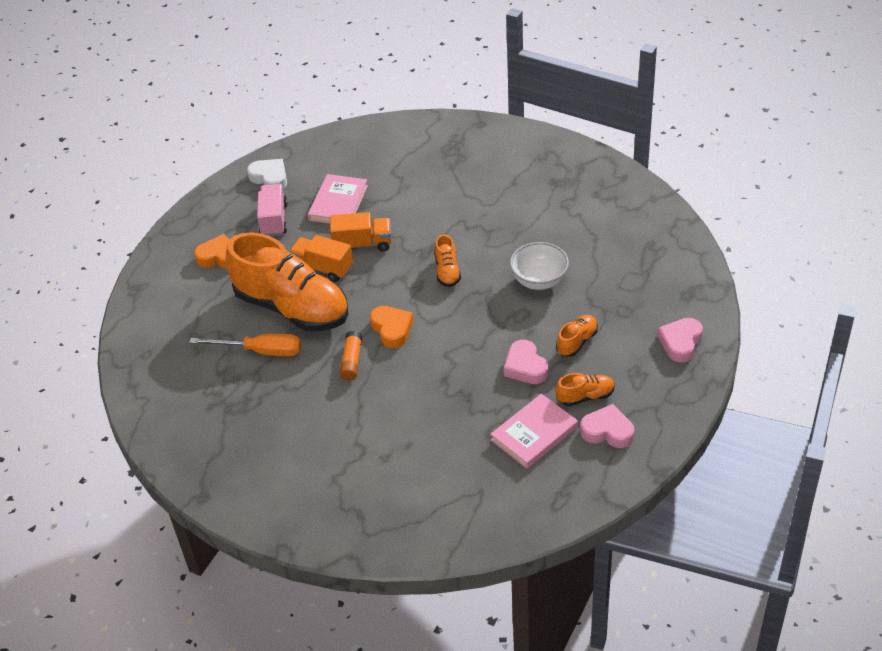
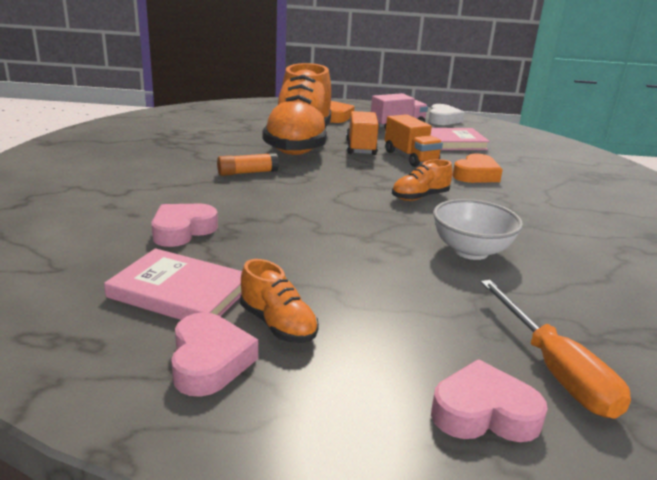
camera: 60 degrees right, 20 degrees down
orange screwdriver [189,334,301,356] -> orange screwdriver moved to [481,280,631,419]
orange heart [370,306,414,348] -> orange heart moved to [453,153,503,183]
pink heart [504,340,549,384] -> pink heart moved to [151,204,218,247]
orange shoe [556,315,598,357] -> none

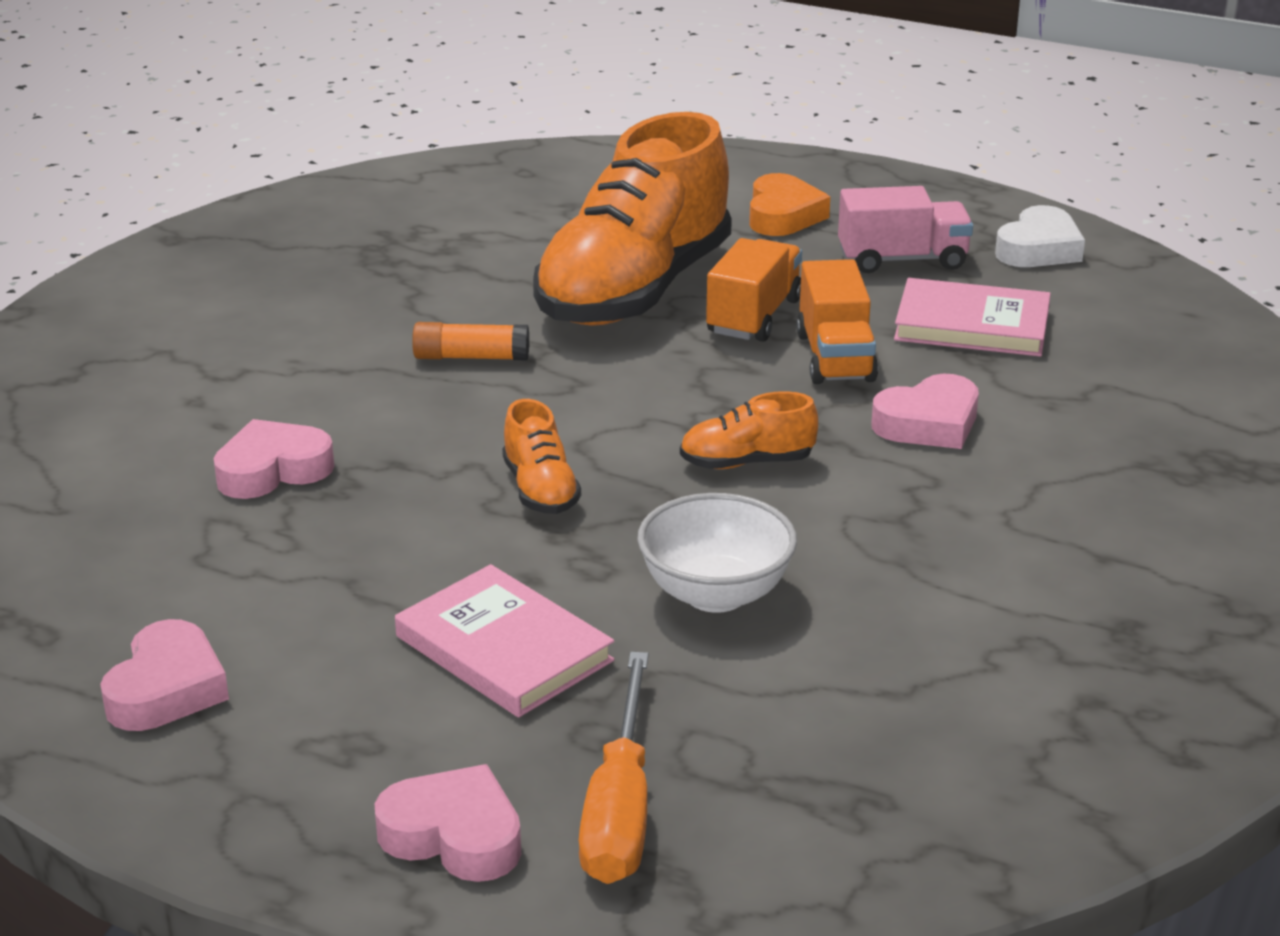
camera: 25 degrees right, 5 degrees up
pink book [104,248,242,320] -> pink book moved to [395,564,614,718]
orange shoe [240,259,319,343] -> orange shoe moved to [502,399,581,514]
orange heart [453,153,503,183] -> pink heart [871,373,979,449]

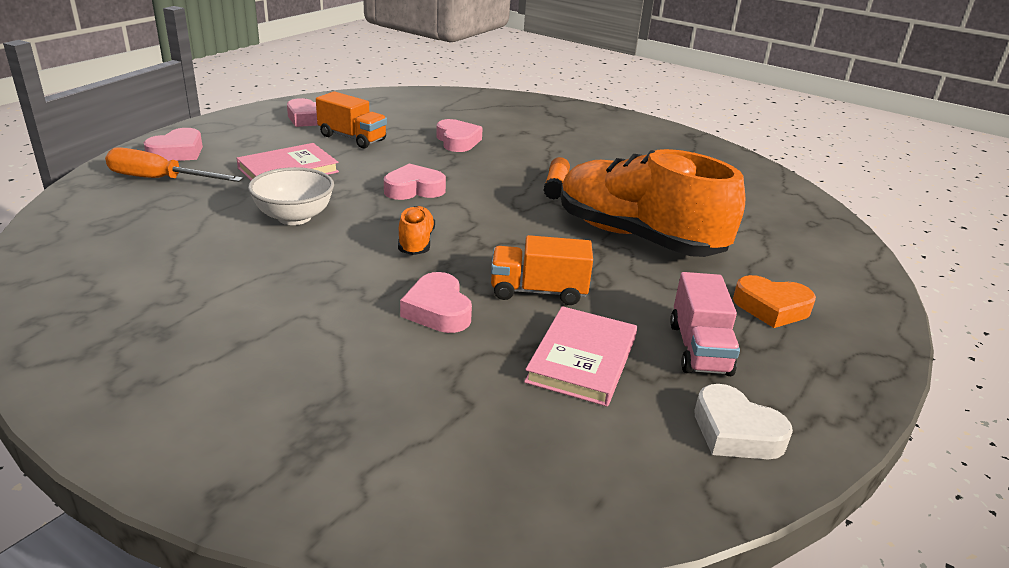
camera: 95 degrees right, 0 degrees up
orange shoe [502,399,581,514] -> pink heart [384,163,446,200]
orange truck [706,238,802,342] -> orange truck moved to [316,91,387,148]

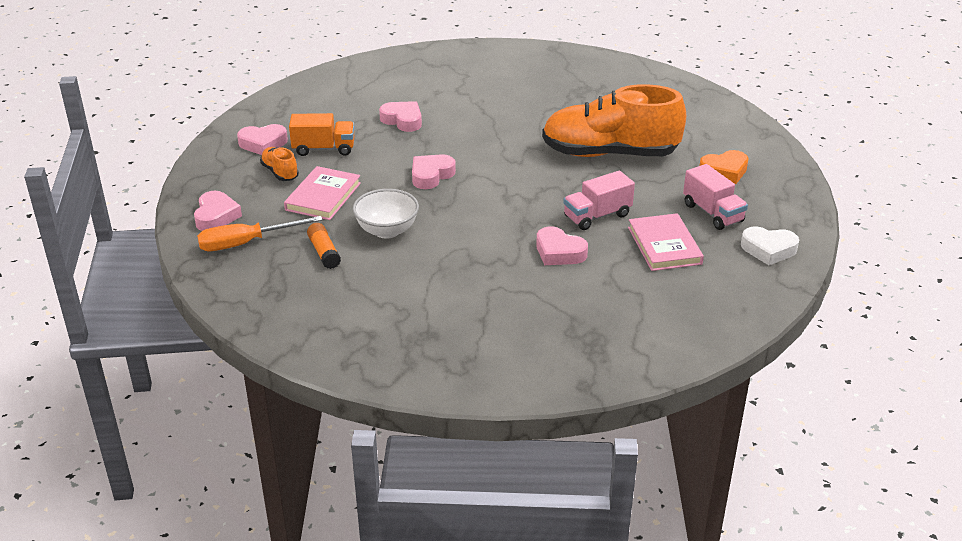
camera: 30 degrees left, 5 degrees up
orange shoe [398,206,435,255] -> orange shoe moved to [260,147,299,181]
orange truck [491,235,593,305] -> pink truck [563,171,635,230]
orange glue stick [543,157,570,200] -> orange glue stick moved to [307,223,341,269]

